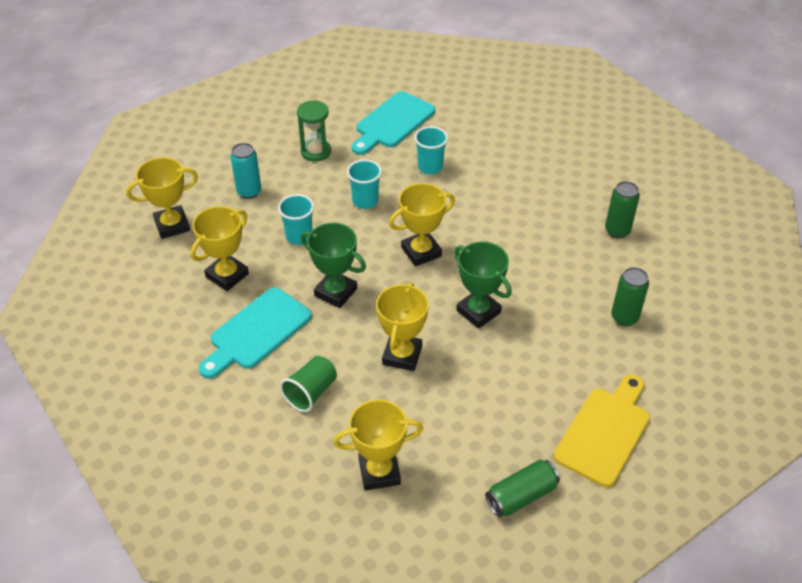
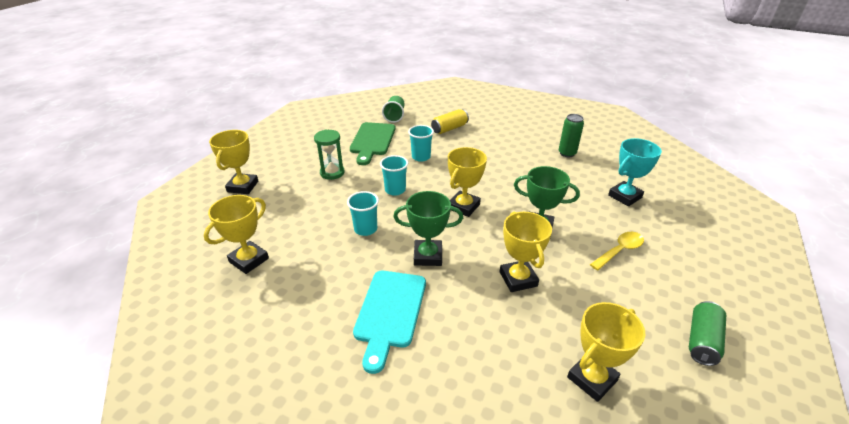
camera: 30 degrees left, 10 degrees down
yellow trophy [190,206,249,291] -> yellow trophy moved to [209,130,258,194]
turquoise can [231,143,261,199] -> none
green cup [280,356,337,412] -> green cup moved to [382,96,405,123]
turquoise cutting board [352,91,435,155] -> green cutting board [350,122,396,165]
yellow cutting board [554,374,650,487] -> none
green can [611,267,649,326] -> turquoise trophy [608,138,662,206]
none -> yellow can [431,109,469,134]
none -> yellow spoon [590,232,644,271]

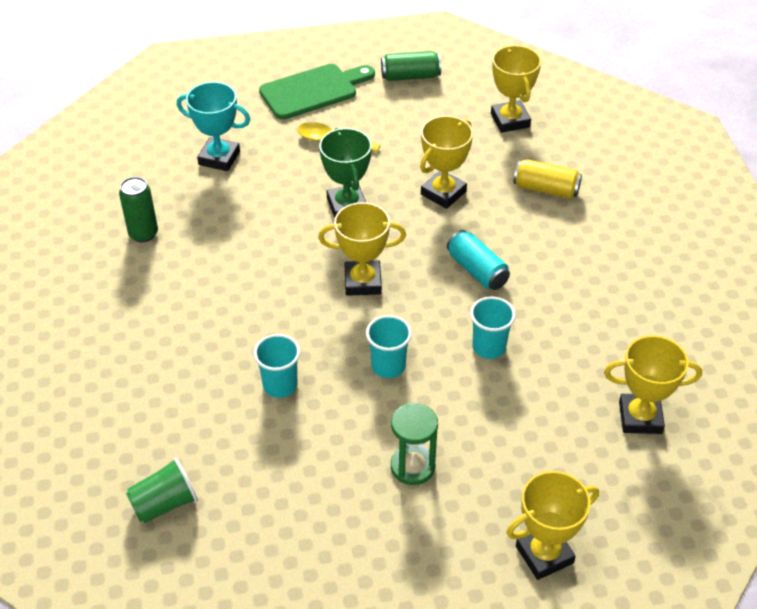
camera: 125 degrees left, 10 degrees up
green cutting board [350,122,396,165] -> green cutting board moved to [259,64,375,120]
turquoise cutting board [353,271,426,374] -> none
green trophy [393,191,463,266] -> turquoise can [447,230,510,290]
yellow can [431,109,469,134] -> yellow can moved to [513,159,582,199]
yellow trophy [567,302,645,402] -> yellow trophy turned 60 degrees clockwise [491,45,541,133]

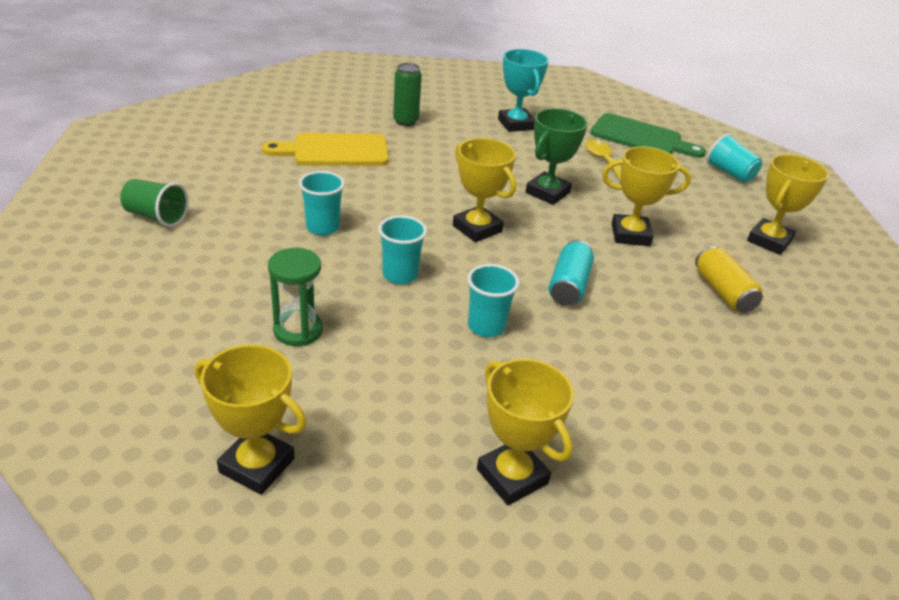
camera: 50 degrees right, 10 degrees down
green can [381,51,441,81] -> turquoise cup [706,133,762,183]
none -> yellow cutting board [262,133,389,166]

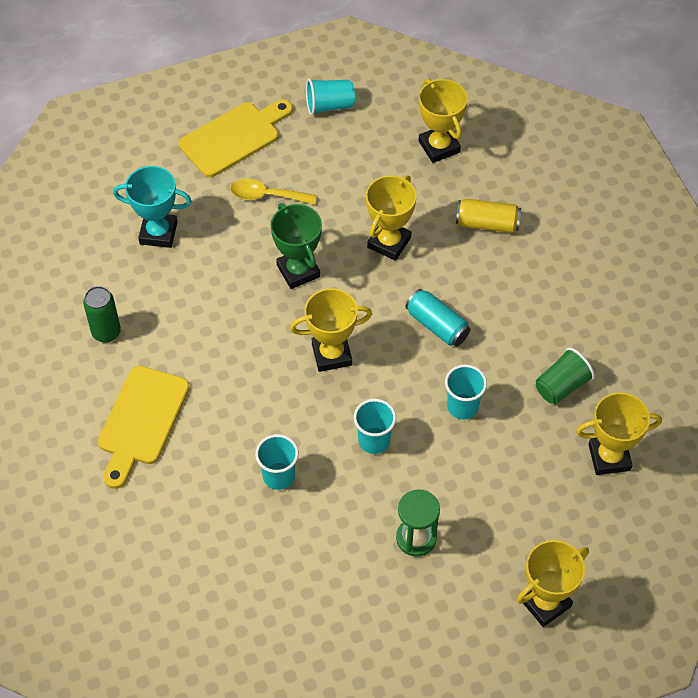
camera: 60 degrees left, 20 degrees up
green cup [120,179,189,227] -> green cup moved to [536,347,595,404]
green cutting board [590,113,706,158] -> yellow cutting board [179,99,293,177]

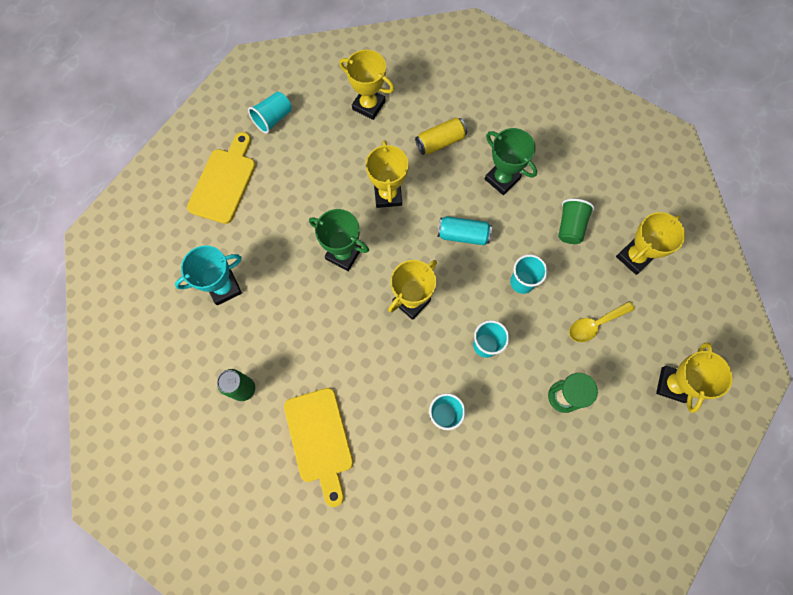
camera: 35 degrees left, 15 degrees up
yellow spoon [230,179,316,205] -> yellow spoon moved to [569,301,635,342]
none -> green trophy [485,128,537,195]

